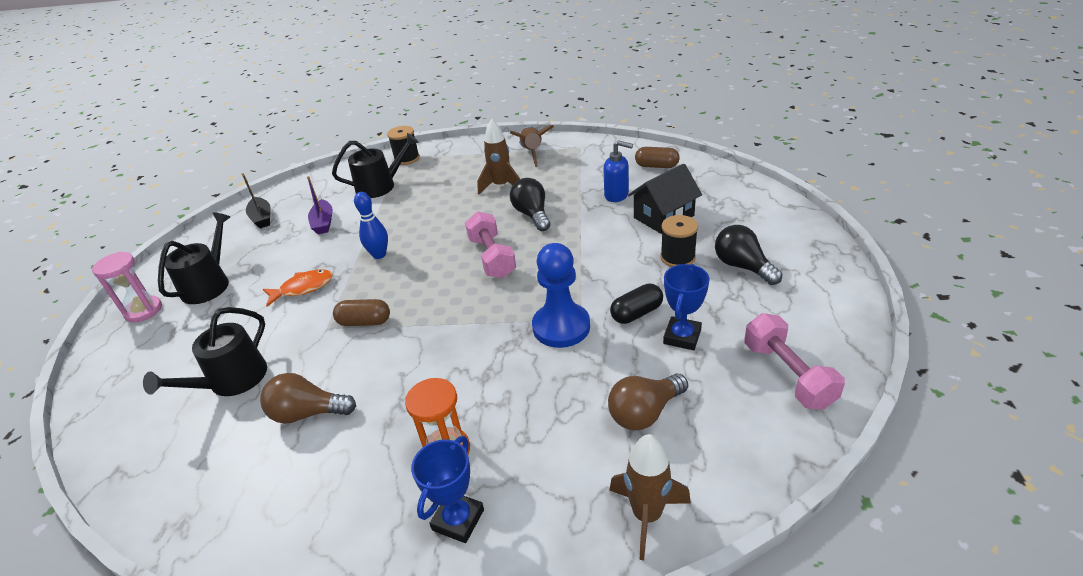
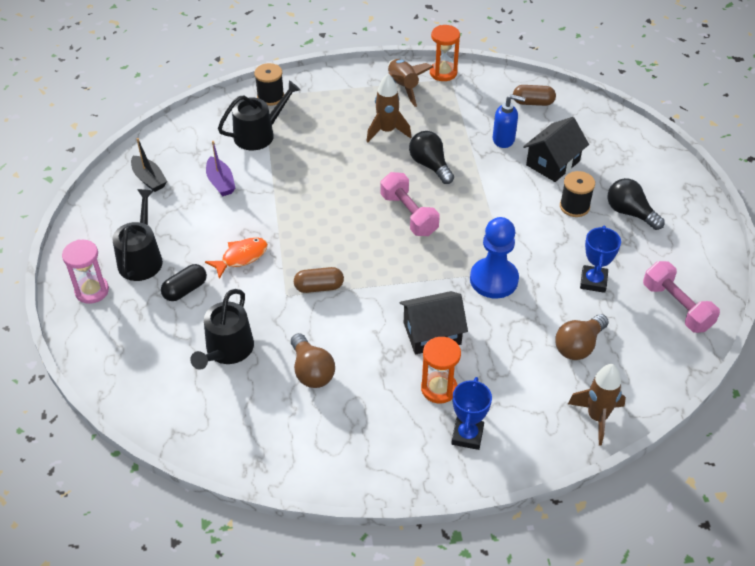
camera: 15 degrees left, 10 degrees up
brown light bulb [260,373,356,424] -> brown light bulb turned 105 degrees counterclockwise [291,333,335,388]
blue bowling pin [354,192,388,259] -> none
black capsule [610,283,663,324] -> black capsule moved to [161,264,207,301]
none -> black house [400,291,468,354]
none -> orange hourglass [430,25,460,81]

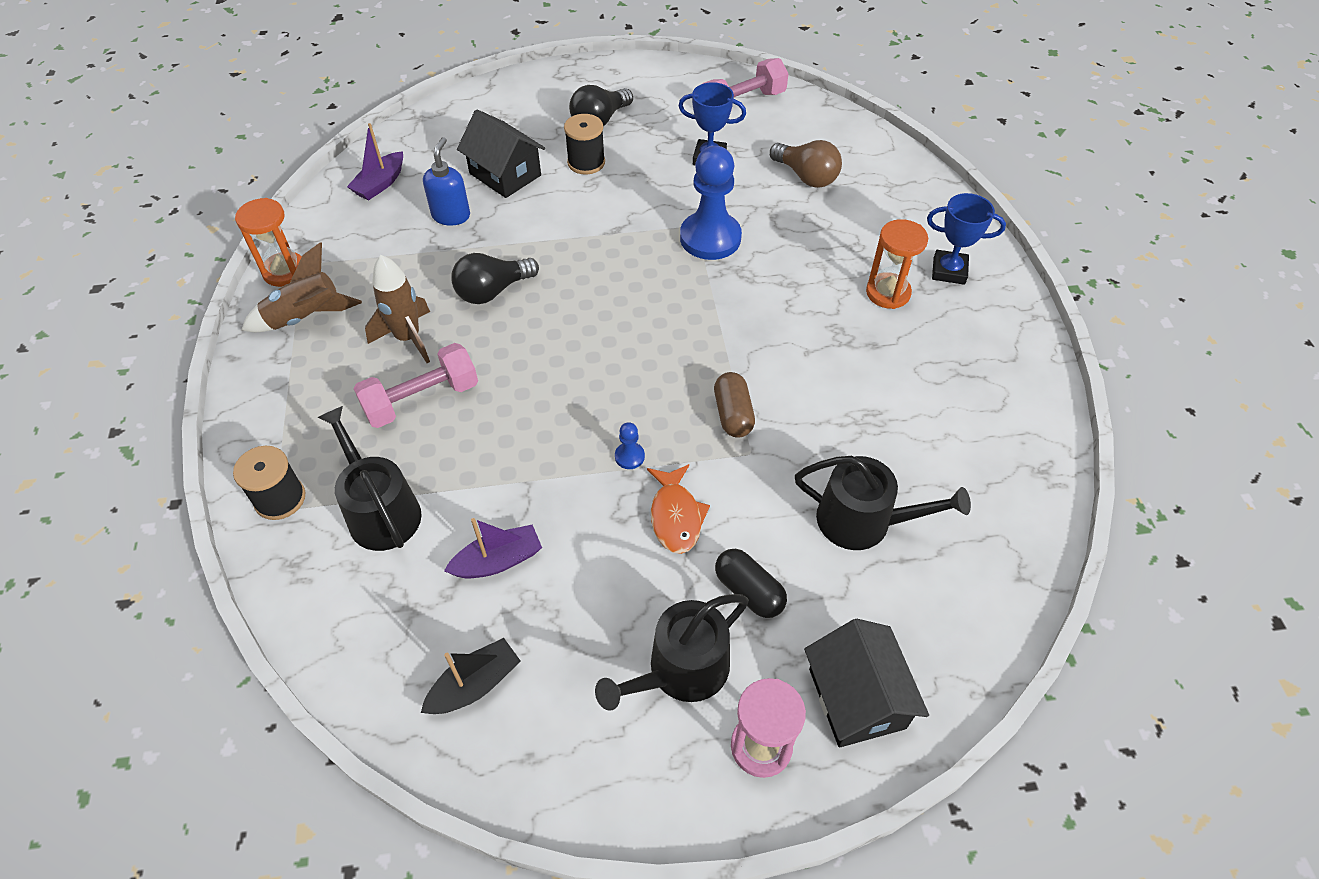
camera: 90 degrees left, 5 degrees up
black watering can [112,189,163,281] -> black watering can turned 45 degrees counterclockwise [595,594,749,711]
orange fish [205,237,268,279] -> orange fish turned 150 degrees counterclockwise [647,464,710,554]
brown light bulb [291,333,335,388] -> none
pink dumbbell [380,172,440,236] -> pink dumbbell moved to [353,343,478,428]
black house [400,291,468,354] -> black house moved to [804,619,929,747]
brown capsule [513,85,556,106] -> purple boat [347,123,403,200]
brown rocket [568,364,626,446] -> none
none -> blue pawn [615,422,645,469]

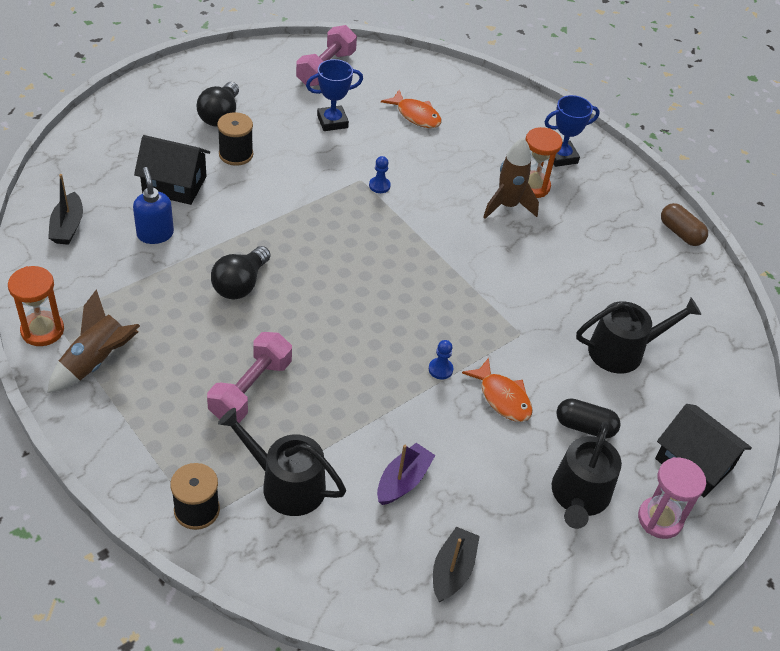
camera: 35 degrees left, 5 degrees down
purple boat [347,123,403,200] -> black boat [48,174,83,245]
brown rocket [365,255,430,363] -> brown rocket moved to [483,137,539,219]
blue pawn [680,146,742,260] -> blue pawn [369,156,391,193], size x0.41
brown capsule [714,372,755,438] -> brown capsule moved to [661,203,708,246]
brown light bulb [770,140,842,188] -> orange fish [381,90,441,128]

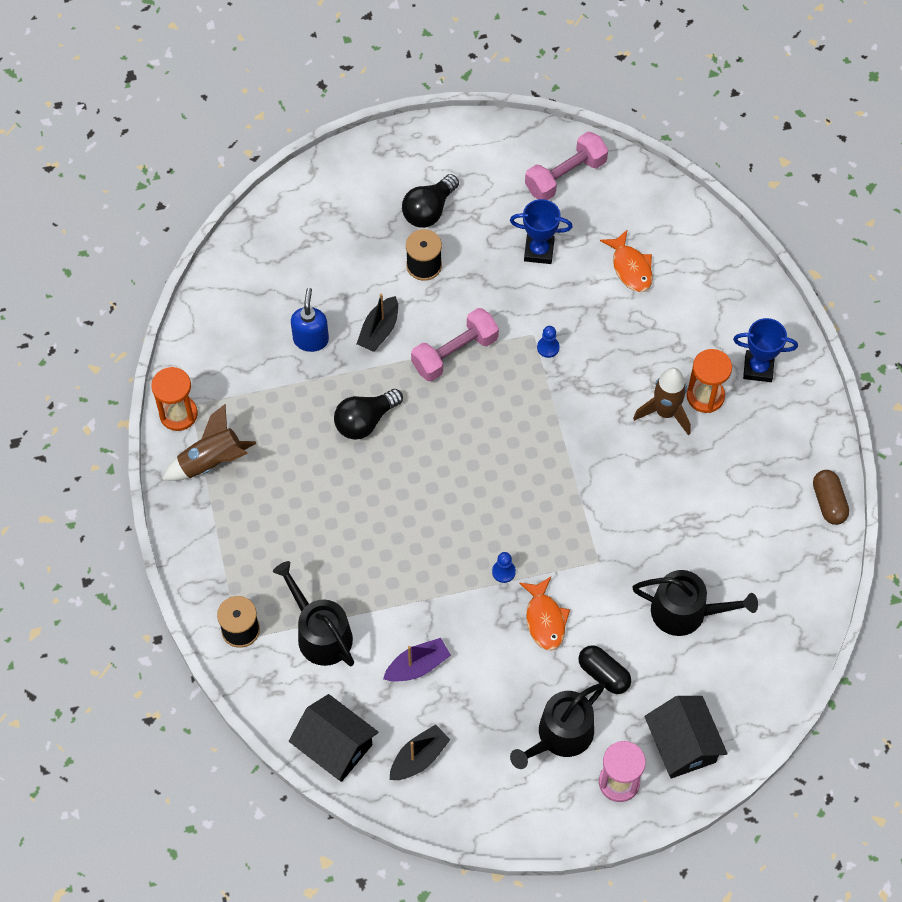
camera: 30 degrees right, 15 degrees up
black boat [48,174,83,245] -> black boat moved to [356,293,398,352]
black house [134,135,210,205] -> black house moved to [289,694,378,782]
pink dumbbell [207,332,292,423] -> pink dumbbell moved to [411,308,499,381]

